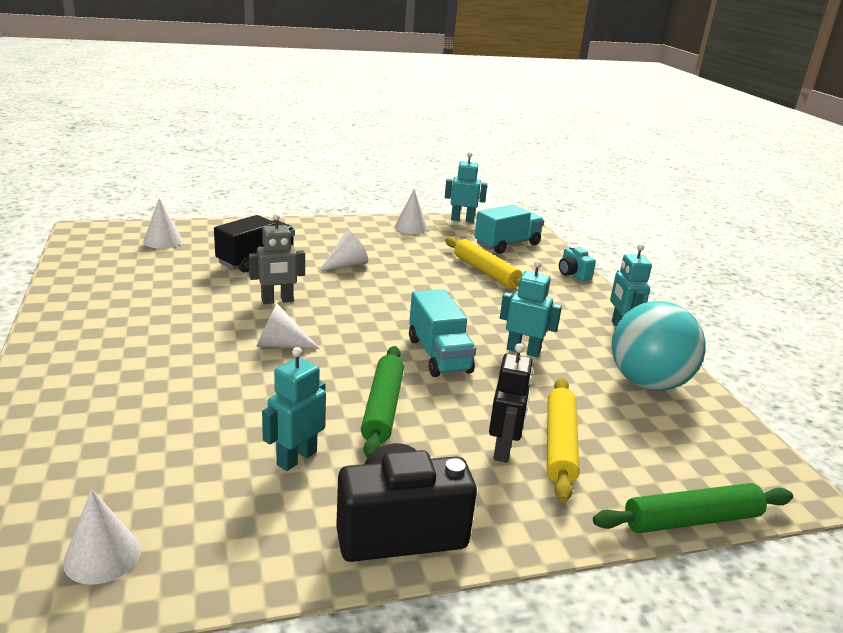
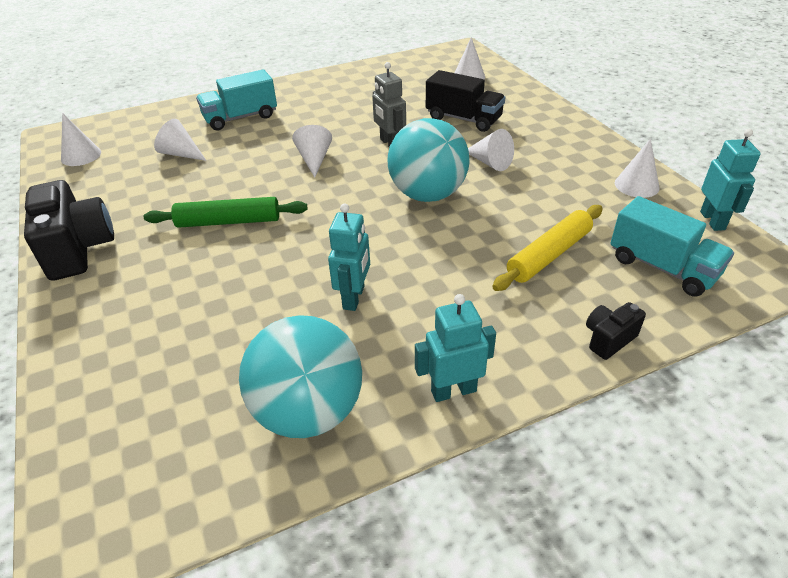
camera: 85 degrees right, 15 degrees up
turquoise robot [262,347,326,471] -> none
turquoise truck [409,289,476,377] -> turquoise truck moved to [196,69,277,130]
black robot [489,343,533,463] -> none
yellow rolling pin [547,378,580,503] -> none
turquoise camera [559,246,596,281] -> black camera [586,302,646,360]
green rolling pin [593,483,793,533] -> none
none -> white cone [154,119,207,161]
none -> turquoise ball [388,118,470,202]

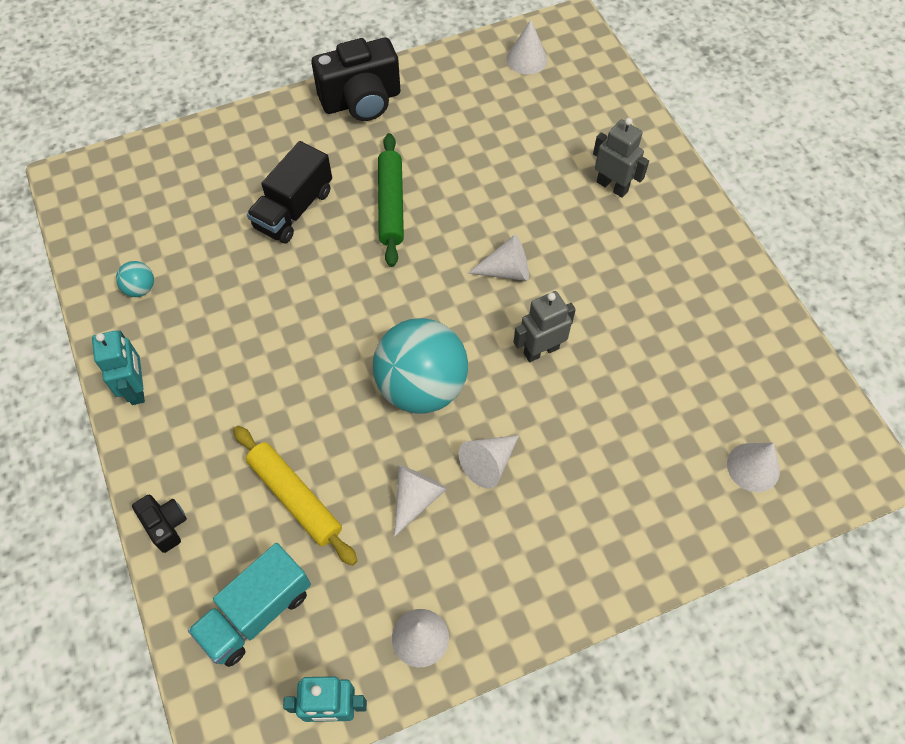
camera: 90 degrees right, 20 degrees up
white cone [154,119,207,161] -> white cone moved to [394,465,447,537]
turquoise truck [196,69,277,130] -> grey robot [593,118,649,198]
turquoise ball [239,315,362,438] -> turquoise ball [116,261,154,297], size x0.41
turquoise robot [328,203,370,311] -> none
black truck [426,70,505,132] -> black truck moved to [247,141,332,243]

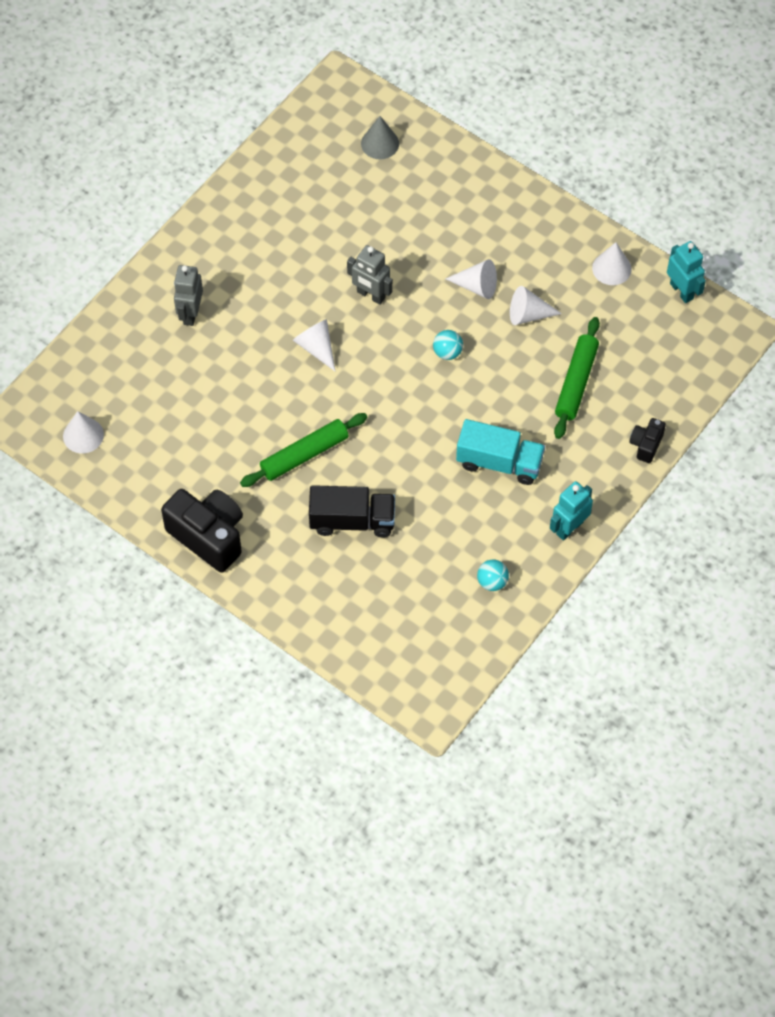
camera: 120 degrees left, 0 degrees up
turquoise truck [188,543,311,667] -> turquoise truck moved to [456,419,545,485]
yellow rolling pin [233,426,357,566] -> green rolling pin [554,317,600,439]
turquoise ball [373,318,468,414] -> turquoise ball [433,330,463,360], size x0.41
white cone [727,443,780,492] -> grey cone [361,116,399,159]

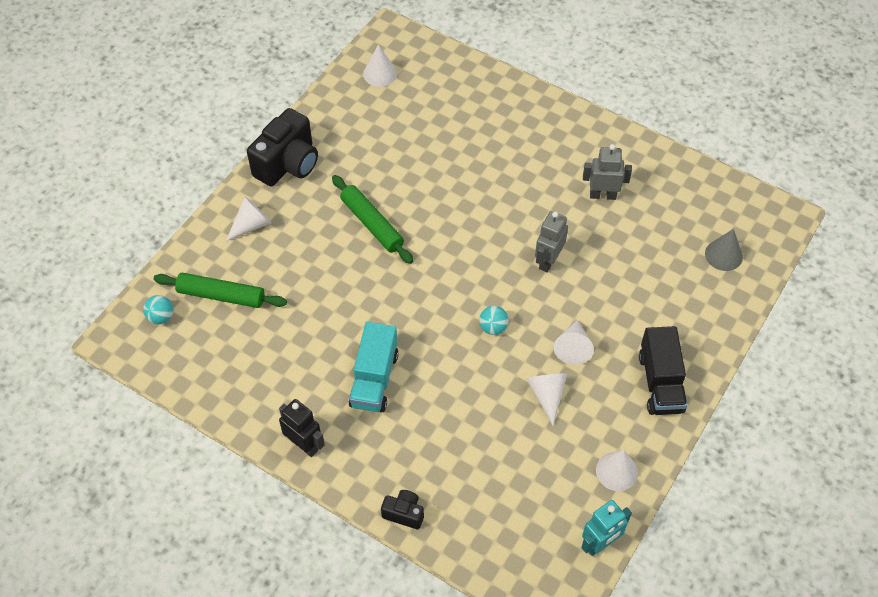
camera: 85 degrees right, 5 degrees down
grey robot [174,265,203,326] -> grey robot moved to [583,144,632,200]
white cone [293,319,335,371] -> white cone moved to [226,196,271,241]
black truck [309,485,395,538] -> black truck moved to [639,326,687,415]
turquoise ball [477,559,509,591] -> turquoise ball moved to [143,295,173,324]
turquoise robot [550,481,593,540] -> black robot [279,399,325,457]
green rolling pin [554,317,600,439] -> green rolling pin moved to [154,273,287,308]

